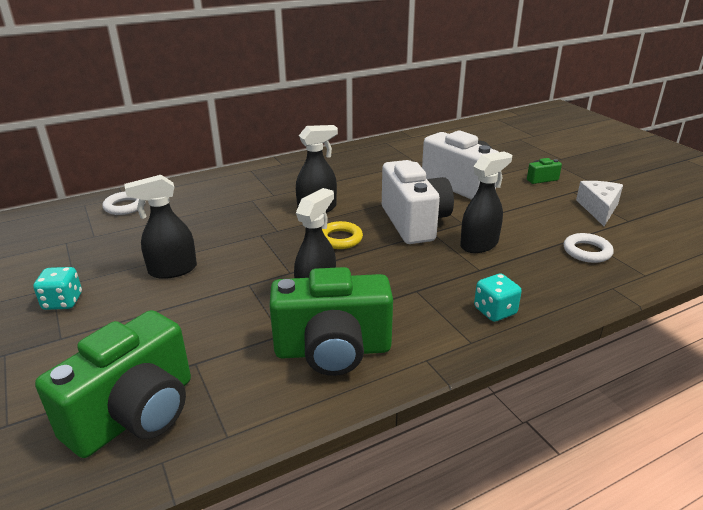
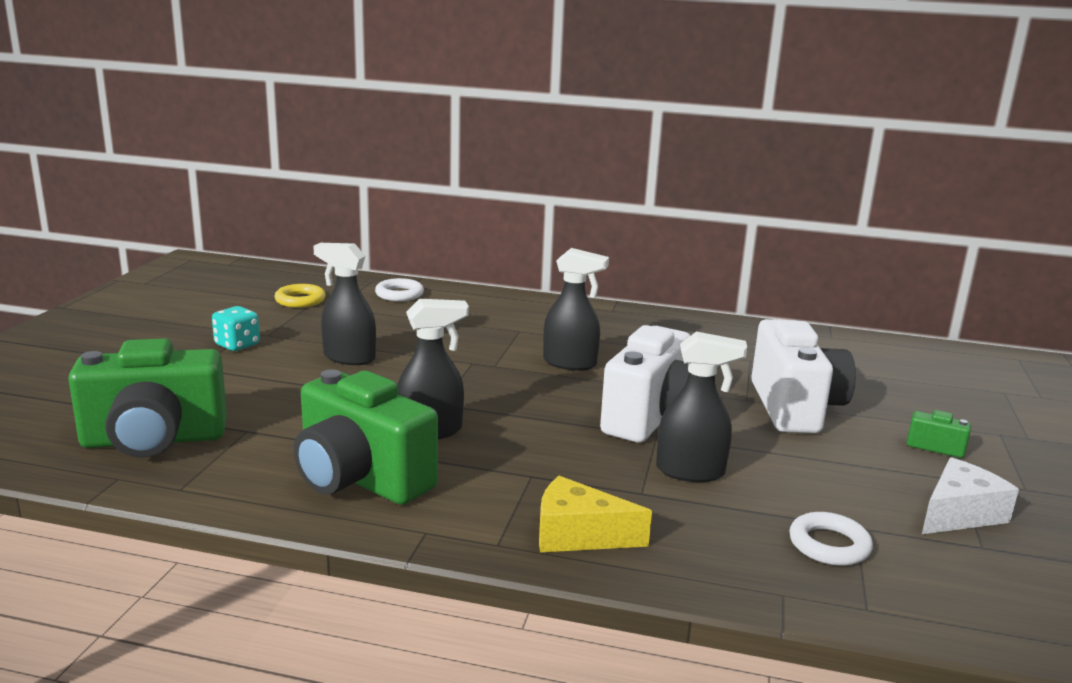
camera: 40 degrees right, 10 degrees down
yellow ring [322,221,363,249] -> yellow ring moved to [275,284,326,308]
turquoise dice [474,274,522,322] -> yellow cheese [539,476,652,552]

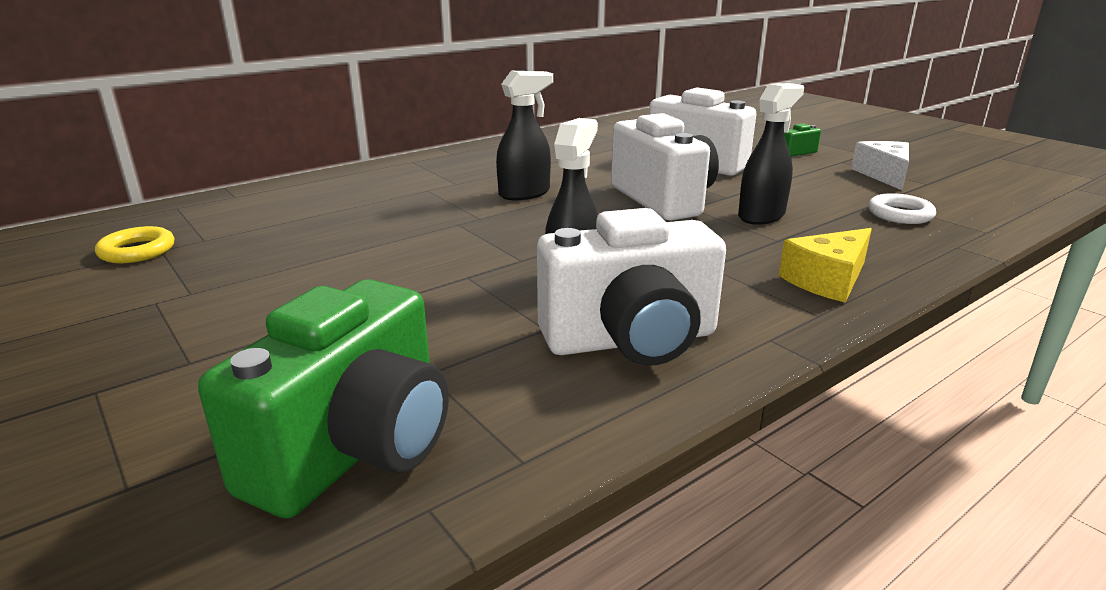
camera: 50 degrees left, 5 degrees up
turquoise dice [212,306,260,351] -> none
green camera [294,369,438,505] -> white camera [537,208,726,366]
black spray bottle [313,243,376,365] -> none
white ring [375,278,424,301] -> none

